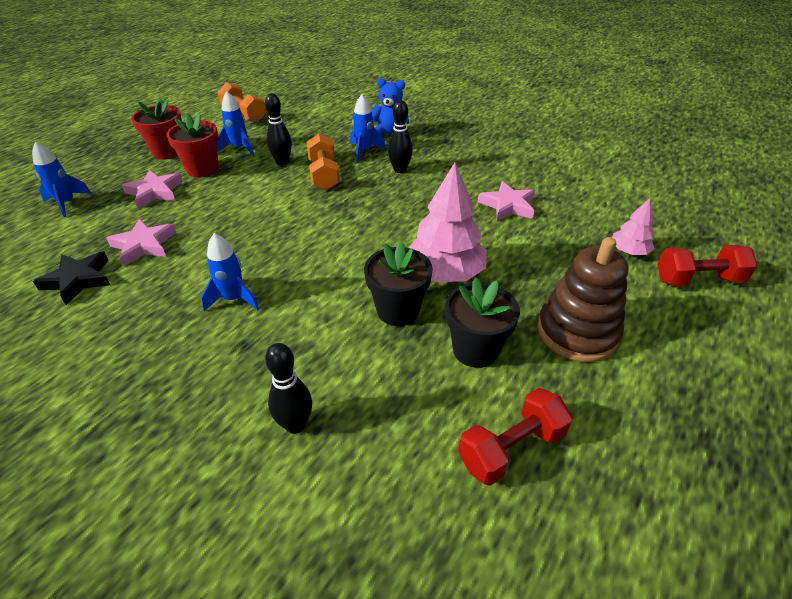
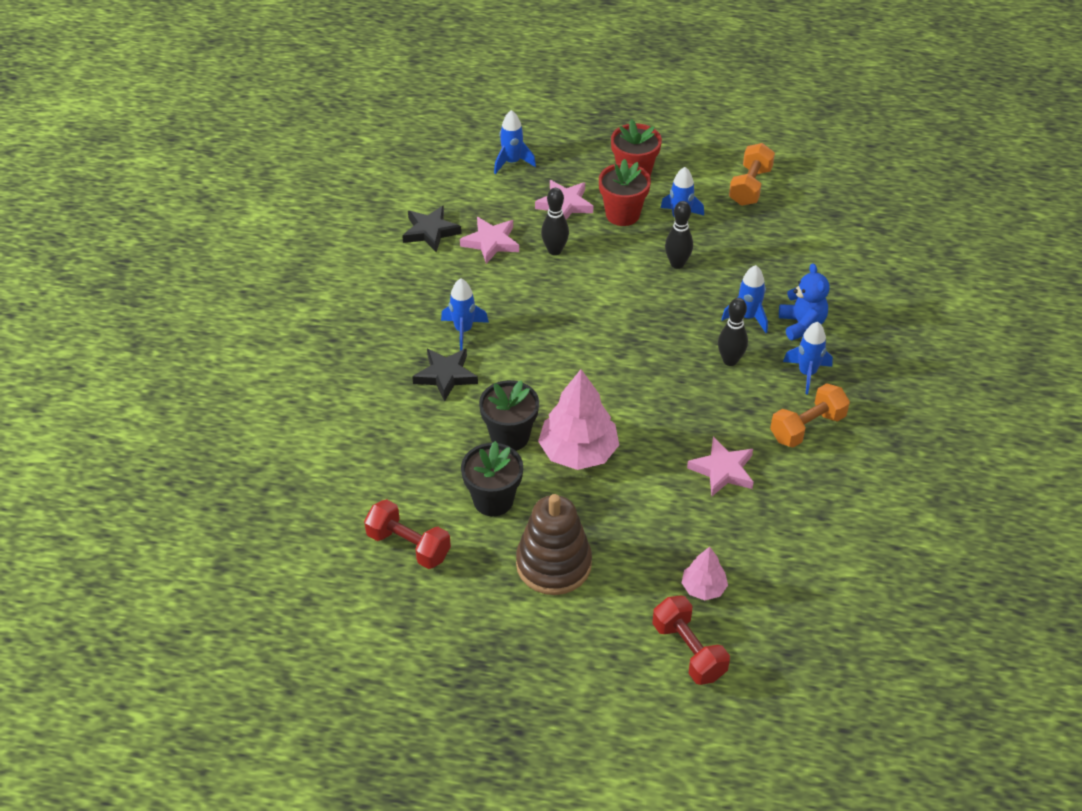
camera: 65 degrees right, 5 degrees up
black bowling pin [265,343,312,434] -> black bowling pin moved to [541,188,569,255]
orange dumbbell [307,134,340,190] -> orange dumbbell moved to [770,383,850,448]
none -> black star [412,348,478,402]
none -> blue rocket [783,322,833,395]

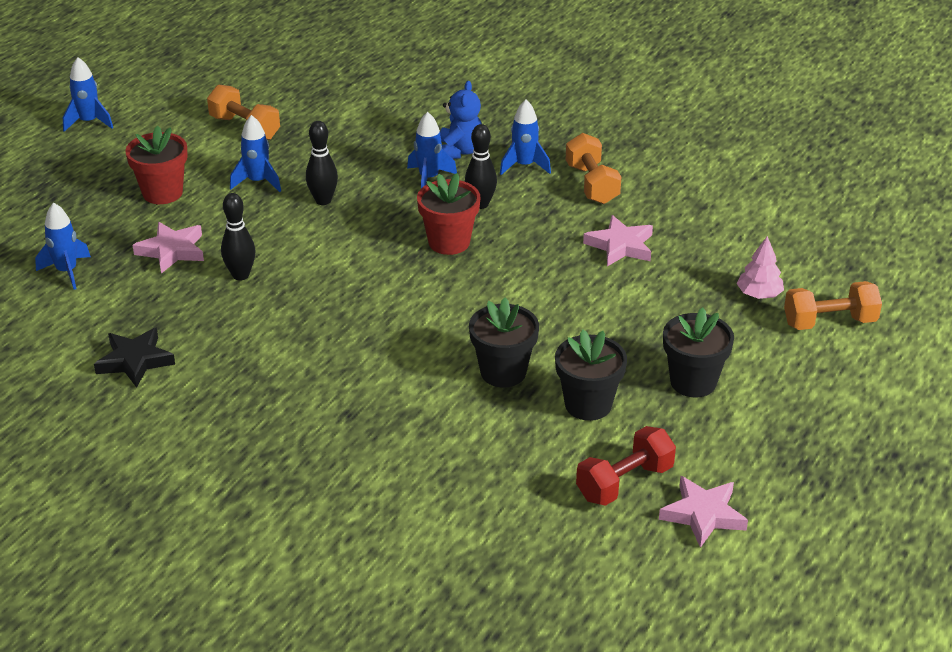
camera: 70 degrees left, 10 degrees down
black star [412,348,478,402] -> none
blue rocket [441,278,489,350] -> blue rocket moved to [63,57,113,132]
pink star [460,217,519,264] -> pink star moved to [659,476,748,548]
brown stacking toy [516,494,592,595] -> black flower pot [663,308,734,397]
pink tree [538,369,619,470] -> none
red flower pot [599,159,651,226] -> red flower pot moved to [417,173,480,255]
red dumbbell [652,596,730,685] -> orange dumbbell [784,281,882,330]
blue teddy bear [779,263,830,340] -> blue teddy bear turned 90 degrees clockwise [440,81,482,159]

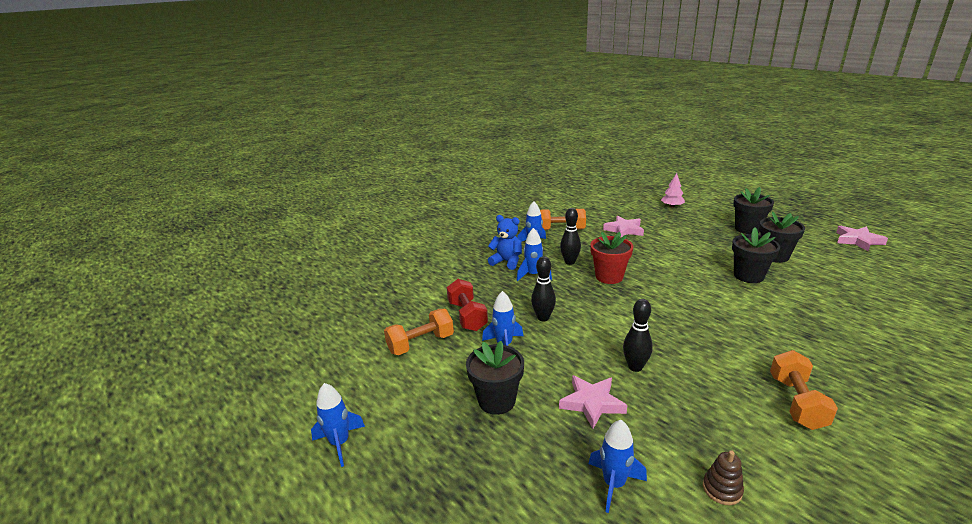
camera: 70 degrees left, 10 degrees down
black star [94,328,175,388] -> none
red flower pot [125,126,188,204] -> black flower pot [466,341,524,415]
red dumbbell [576,426,676,506] -> red dumbbell moved to [446,279,488,331]
orange dumbbell [784,281,882,330] -> orange dumbbell moved to [770,350,838,430]
none -> brown stacking toy [703,450,744,505]

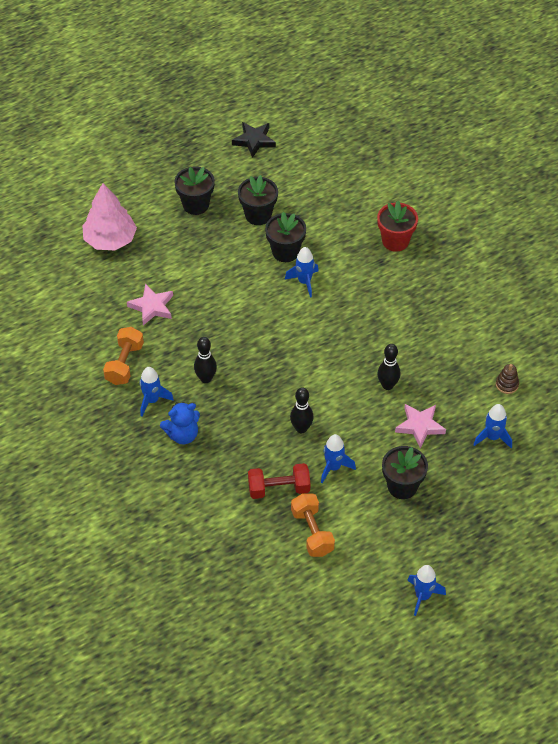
camera: 80 degrees left, 25 degrees up
blue teddy bear [488,215,522,270] -> blue teddy bear turned 150 degrees counterclockwise [160,402,200,444]
blue rocket [517,228,552,281] -> blue rocket moved to [285,247,319,297]
red flower pot [590,232,633,284] -> red flower pot moved to [377,201,418,252]
pink tree [661,173,685,208] -> pink tree [82,183,137,250], size x1.87
orange dumbbell [770,350,838,430] -> none
pink star [836,226,888,251] -> black star [232,122,276,158]

